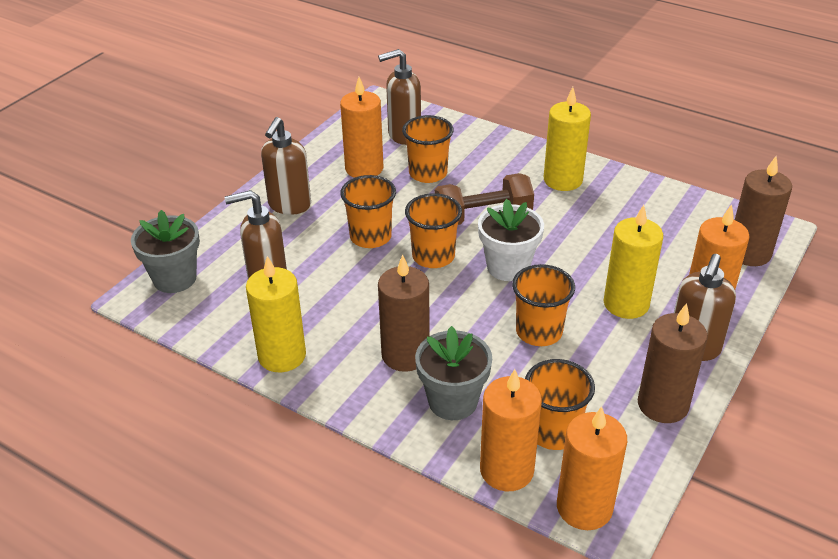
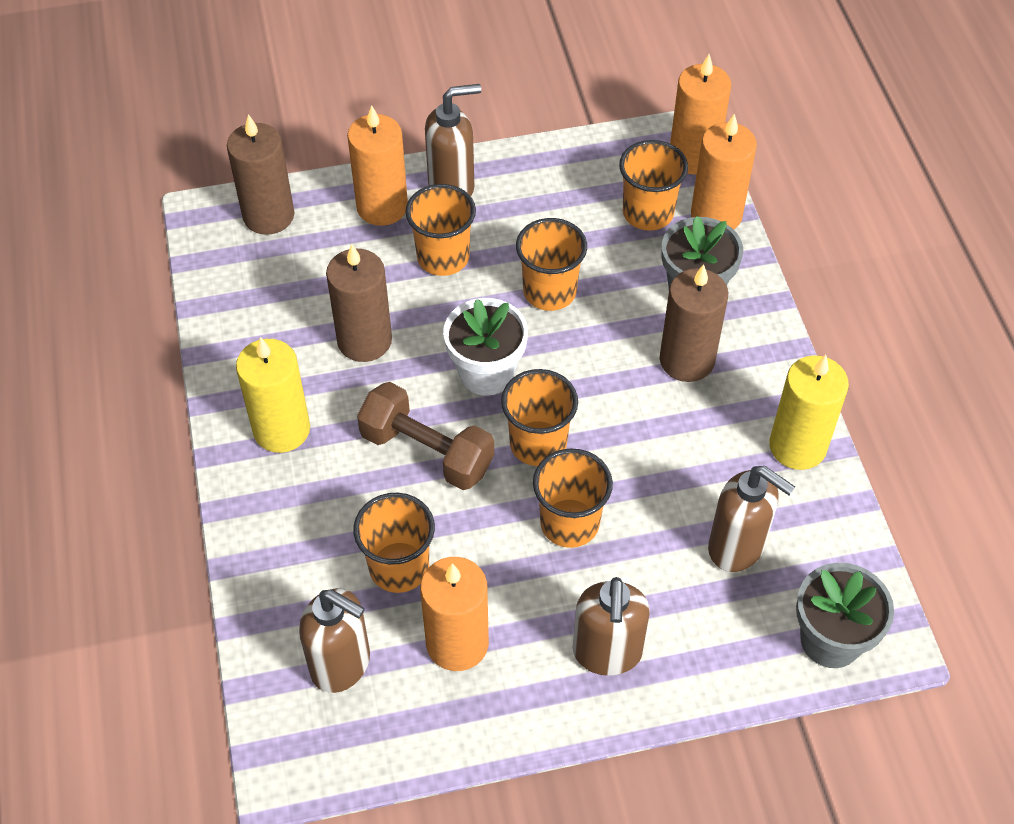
camera: 135 degrees left, 15 degrees up
brown soap dispenser [261,117,311,215] -> brown soap dispenser turned 120 degrees clockwise [573,577,650,676]
yellow candle [604,205,663,319] -> orange cup [405,184,476,276]
brown candle [638,303,708,423] -> brown candle moved to [326,244,392,362]

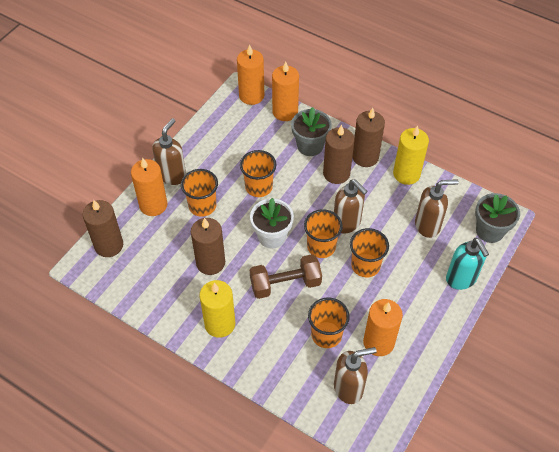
camera: 45 degrees left, 0 degrees up
brown soap dispenser [573,577,650,676] -> brown soap dispenser moved to [334,179,368,233]
orange cup [619,140,688,231] -> none
none -> brown candle [352,108,385,167]
none -> turquoise soap dispenser [446,238,489,290]

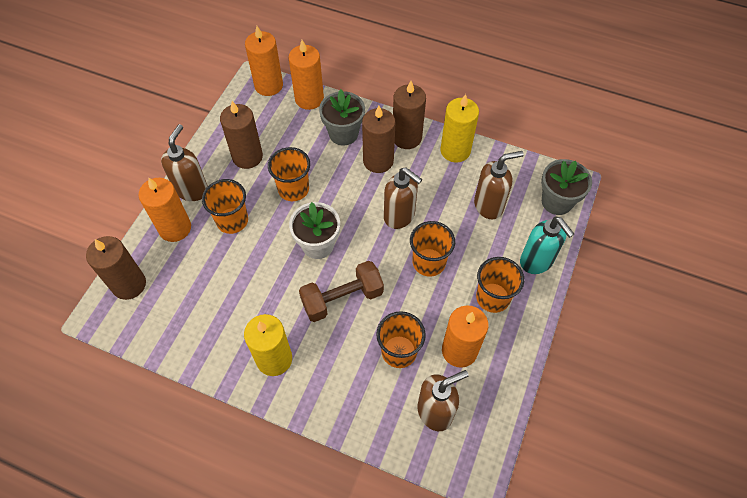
camera: 10 degrees left, 5 degrees up
brown candle [191,218,225,275] -> brown candle moved to [220,101,263,169]
orange cup [304,209,343,258] -> orange cup moved to [476,257,524,313]

